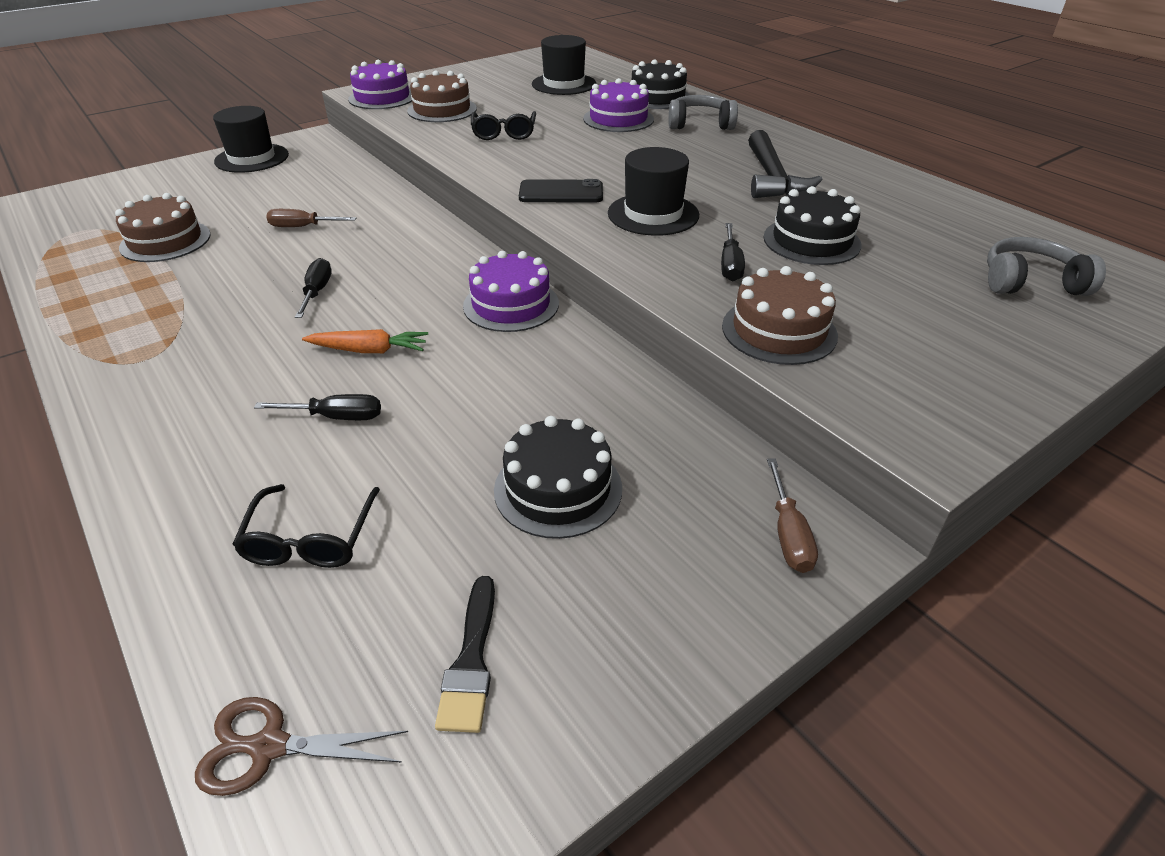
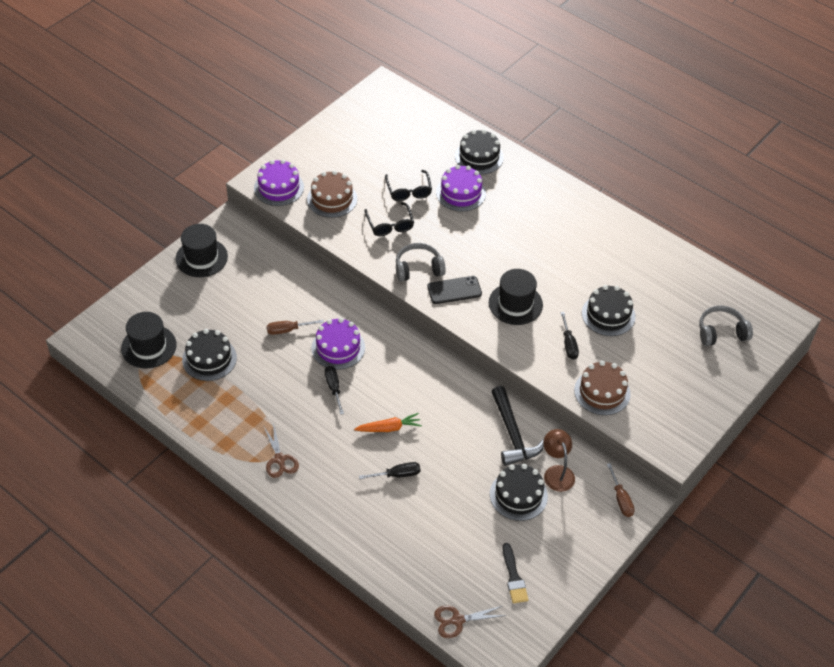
camera: 15 degrees left, 10 degrees up
brown cake [115,193,211,262] -> black cake [182,329,237,381]
black glasses [232,484,380,568] -> black glasses moved to [385,170,432,201]
purple cake [463,251,559,332] -> purple cake moved to [312,318,365,370]
black hat [532,35,596,95] -> black hat moved to [121,312,177,369]
grey headphones [669,95,738,130] -> grey headphones moved to [396,243,446,282]
black hammer [748,130,822,198] -> black hammer moved to [491,386,544,466]
none -> brown scissors [263,423,299,478]
none -> brown lamp [543,429,575,492]

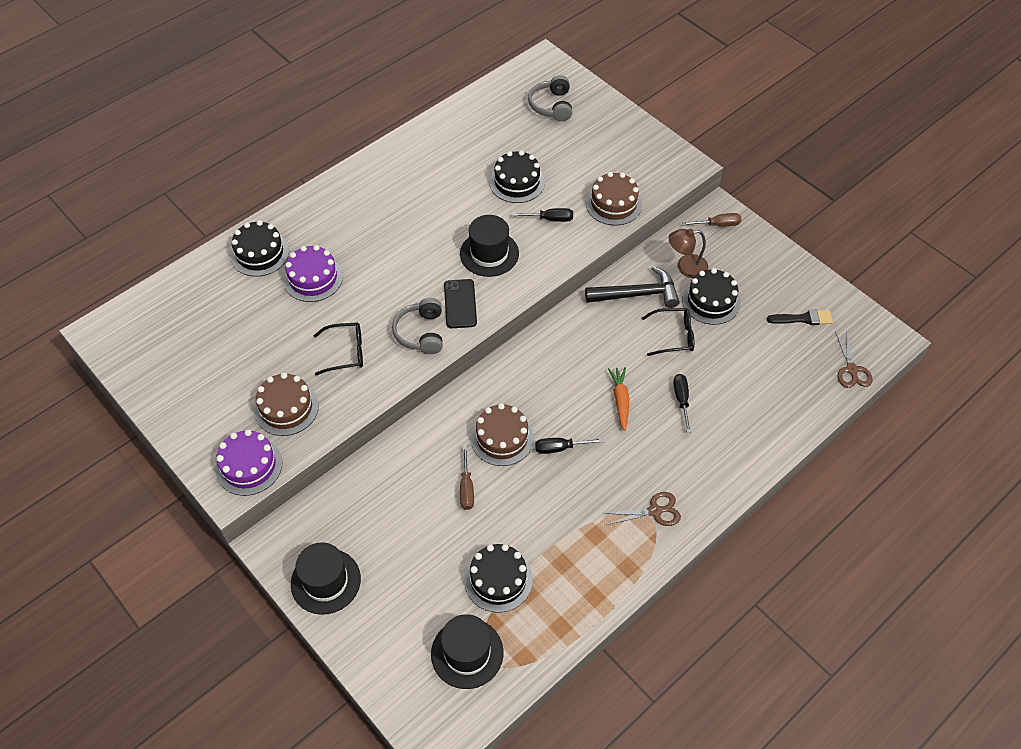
camera: 80 degrees left, 5 degrees up
purple cake [312,318,365,370] -> brown cake [471,403,534,466]
black glasses [385,170,432,201] -> black glasses moved to [642,308,695,356]

